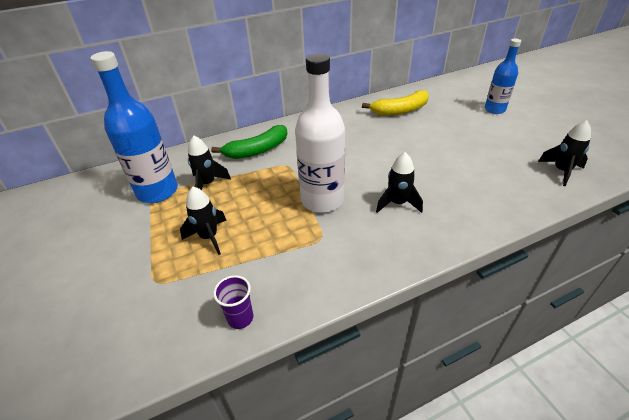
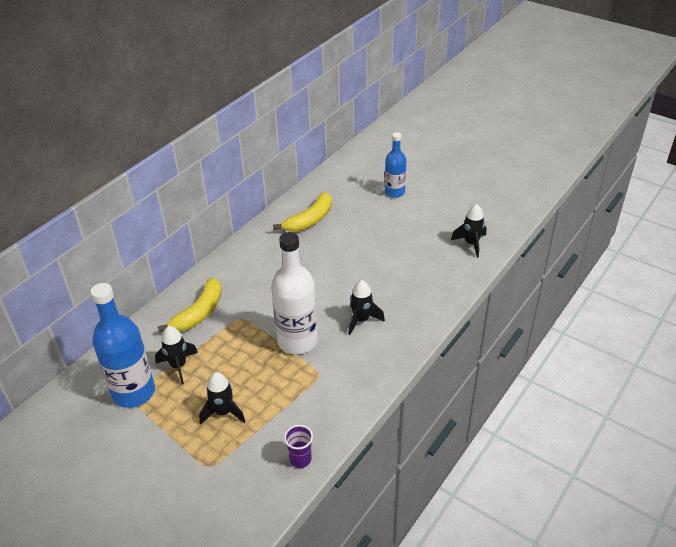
camera: 30 degrees left, 0 degrees up
green banana [211,125,287,159] -> yellow banana [158,278,222,332]

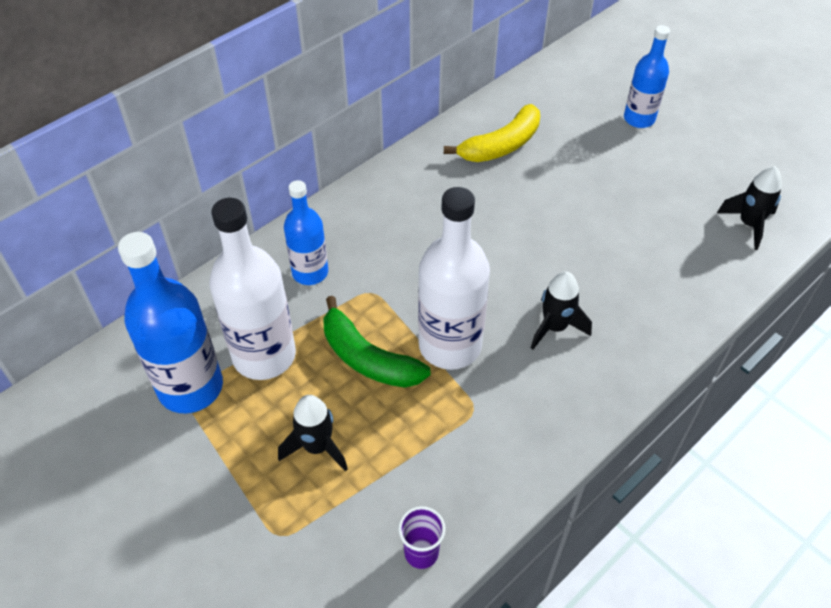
camera: 10 degrees right, 10 degrees up
black rocket [155,326,198,384] -> white bottle [209,198,296,380]
yellow banana [158,278,222,332] -> blue bottle [284,180,328,285]
none -> green banana [324,296,431,388]

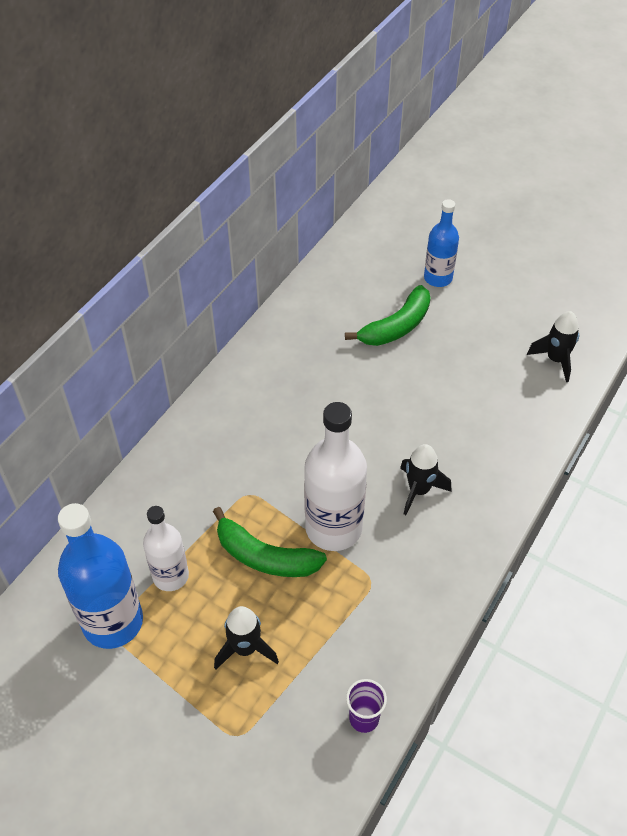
camera: 15 degrees left, 0 degrees up
white bottle [209,198,296,380] -> white bottle [143,506,189,591], size x0.61
blue bottle [284,180,328,285] -> none
yellow banana [444,104,540,162] -> none
none -> green banana [345,285,430,346]

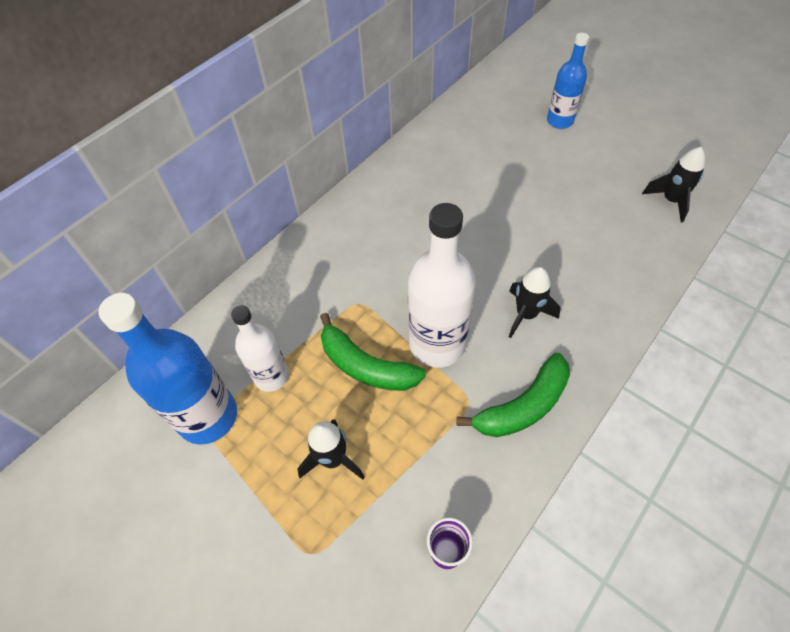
camera: 10 degrees right, 5 degrees up
green banana [345,285,430,346] -> green banana moved to [456,353,570,437]

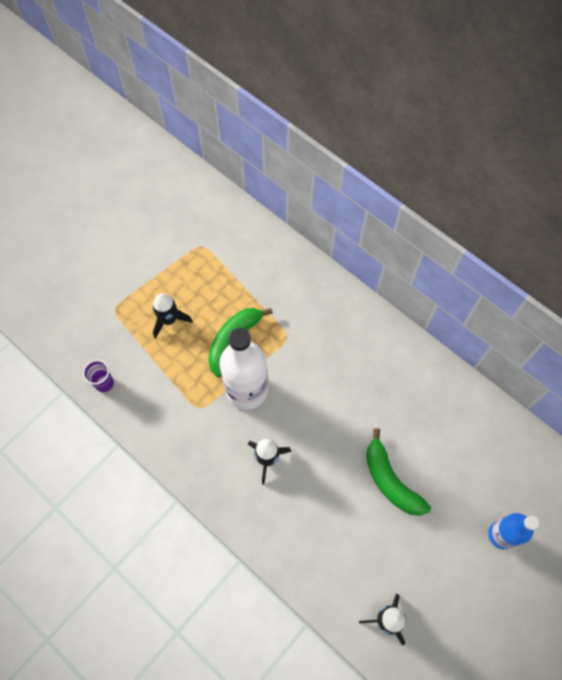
camera: 90 degrees right, 10 degrees up
blue bottle [98,293,237,445] -> none
white bottle [231,305,289,392] -> none
green banana [456,353,570,437] -> green banana moved to [366,428,431,516]

